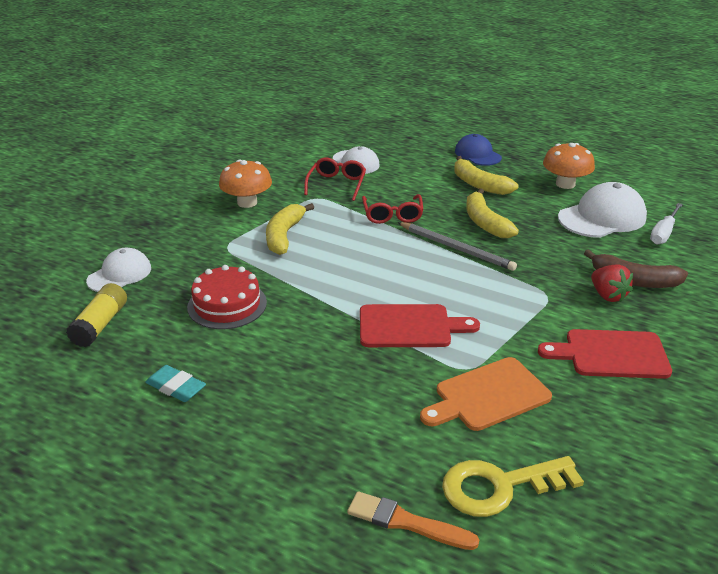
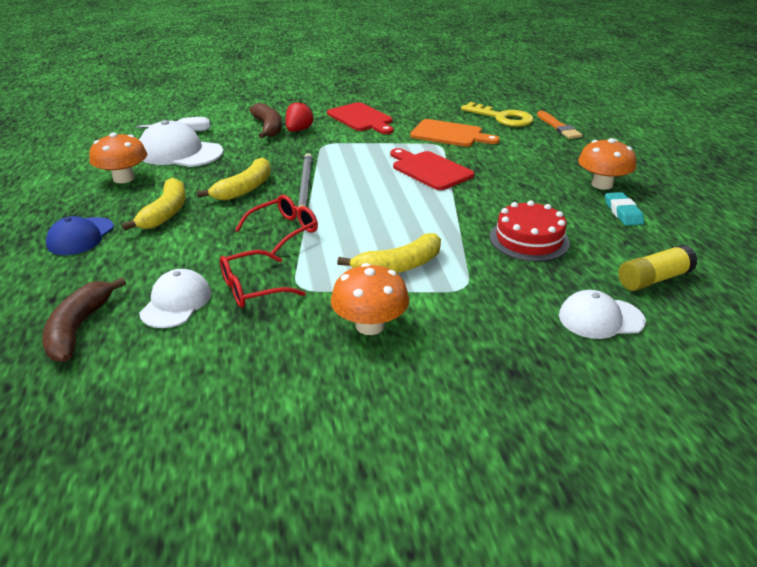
camera: 130 degrees left, 0 degrees up
none -> brown banana [42,277,126,362]
none -> orange mushroom [578,138,636,190]

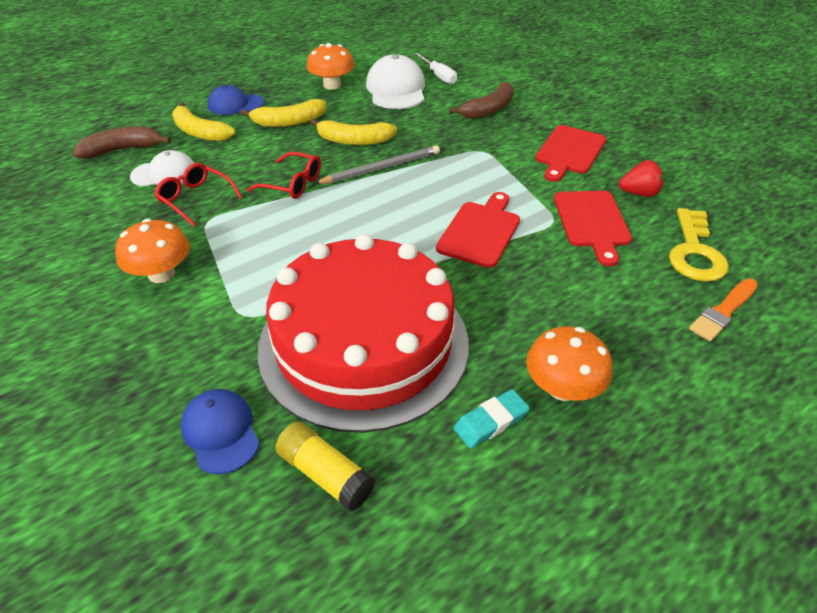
camera: 65 degrees right, 10 degrees up
red strawberry [286,101,314,132] -> red strawberry moved to [619,160,664,197]
yellow banana [337,233,441,273] -> yellow banana moved to [172,102,235,142]
orange cutting board [410,119,500,147] -> red cutting board [554,191,632,266]
red cake [490,200,570,262] -> red cake [257,234,469,433], size x2.20
white cap [559,290,646,339] -> blue cap [181,389,260,474]

